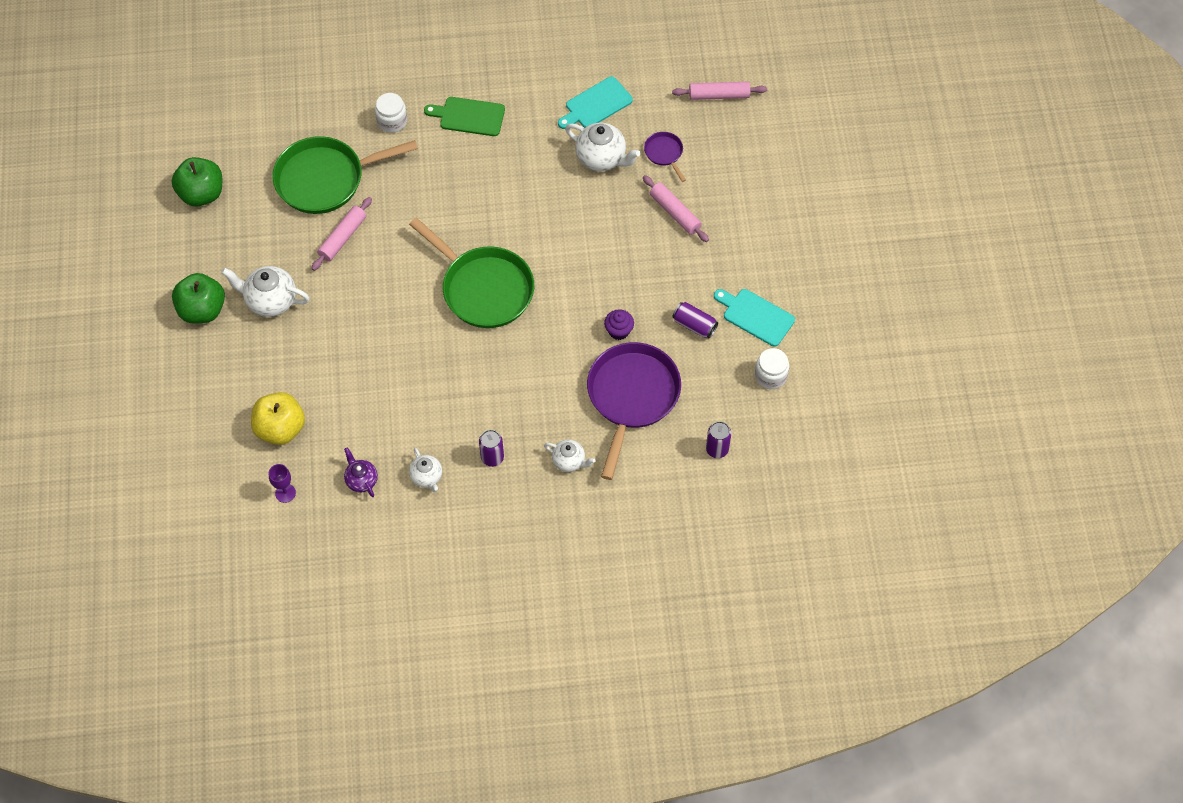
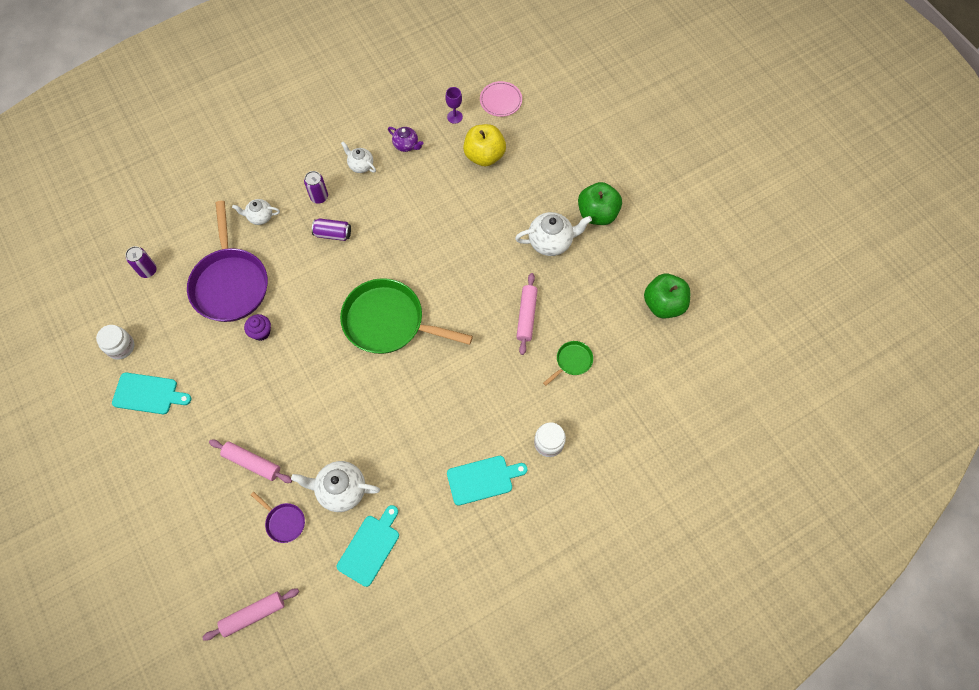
camera: 155 degrees right, 5 degrees up
green pan [272,136,418,214] -> green pan [543,341,593,386], size x0.44
green cutting board [424,97,505,136] -> turquoise cutting board [447,456,527,506]
purple can [672,302,718,338] -> purple can moved to [312,218,351,241]
none -> pink plate [480,81,522,117]

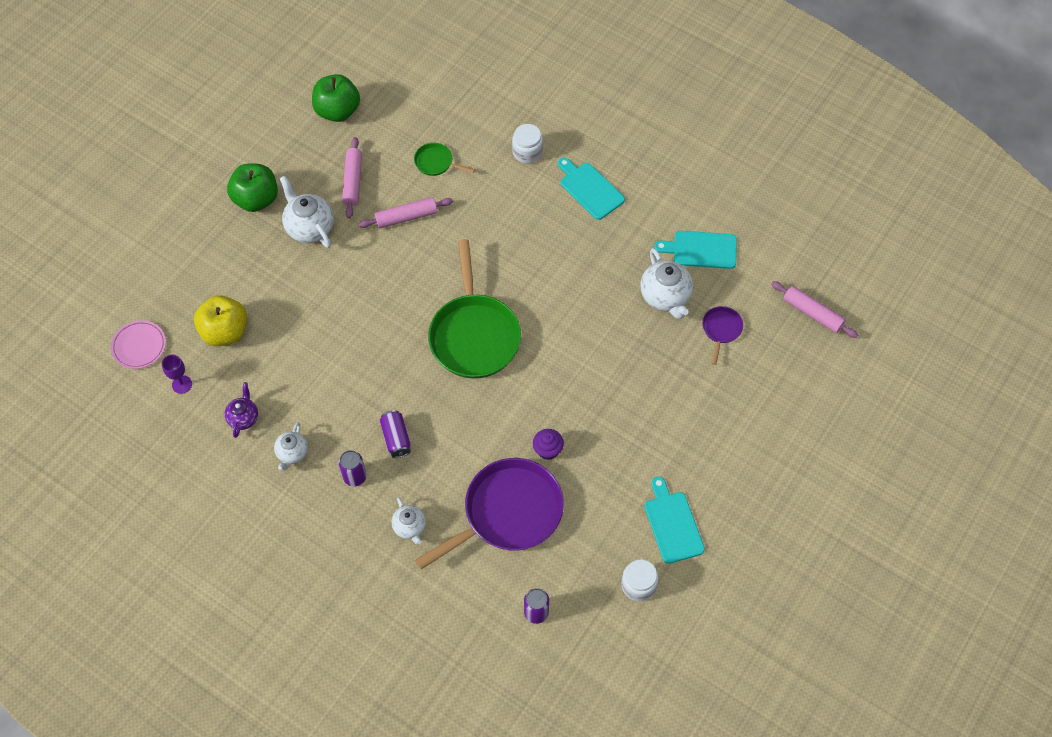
camera: 115 degrees left, 5 degrees down
pink rolling pin [209,440,292,483] -> pink rolling pin moved to [342,137,362,218]

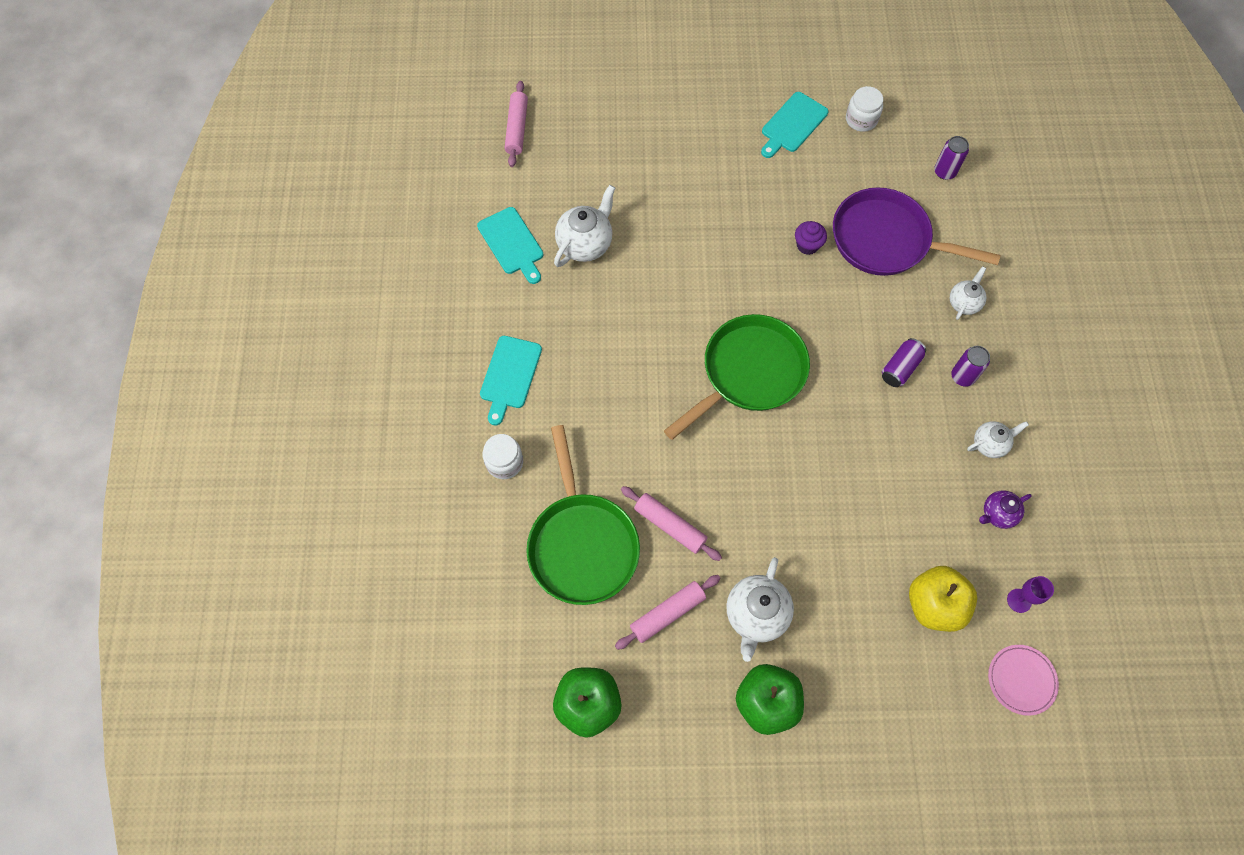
camera: 125 degrees left, 5 degrees up
green pan [414,143,475,176] -> green pan [526,425,640,605], size x2.25
purple pan [702,306,743,365] -> none

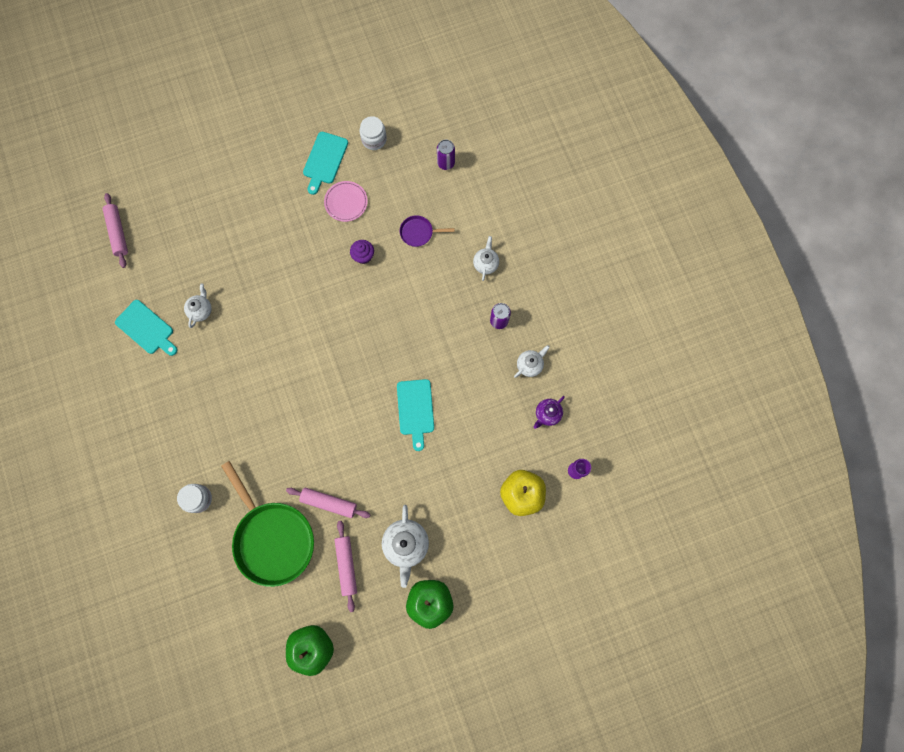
camera: 20 degrees left, 10 degrees up
turquoise cutting board [480,336,542,425] -> turquoise cutting board moved to [397,379,434,451]
white teapot [554,185,615,267] -> white teapot [184,284,212,328], size x0.60
pink rolling pin [615,575,720,650] -> pink rolling pin turned 45 degrees counterclockwise [335,521,357,612]
green pan [664,314,810,440] -> none
purple pan [833,187,1001,276] -> purple pan [400,215,455,247], size x0.44
purple can [882,338,926,387] -> none
pink plate [988,645,1059,716] -> pink plate moved to [324,181,368,222]

